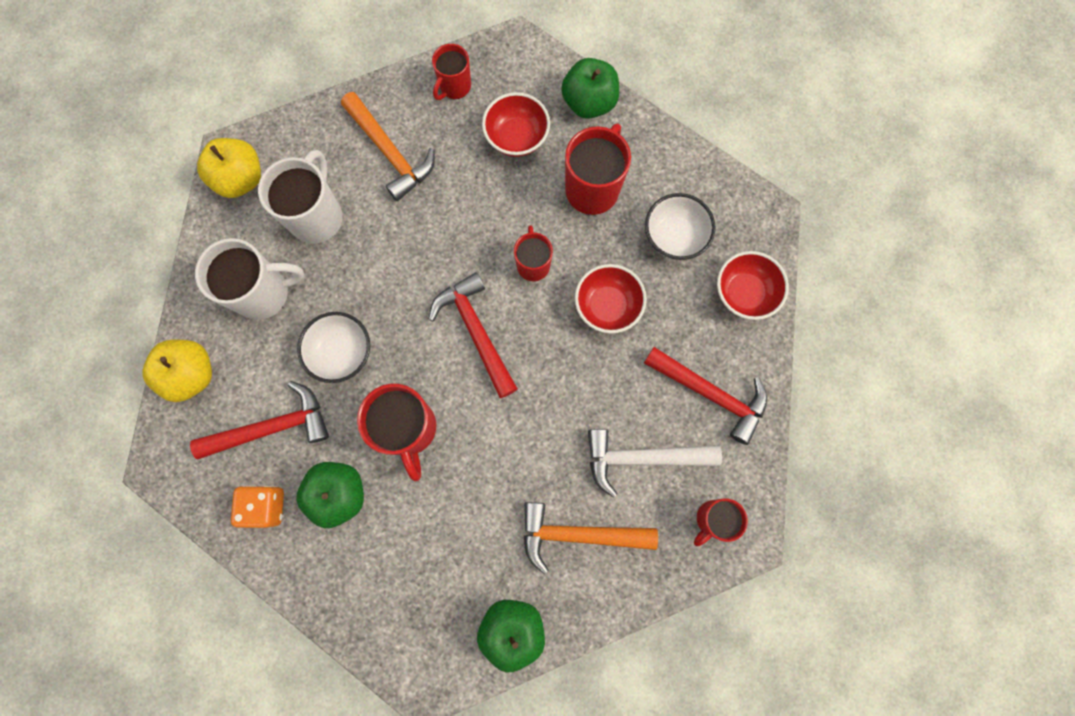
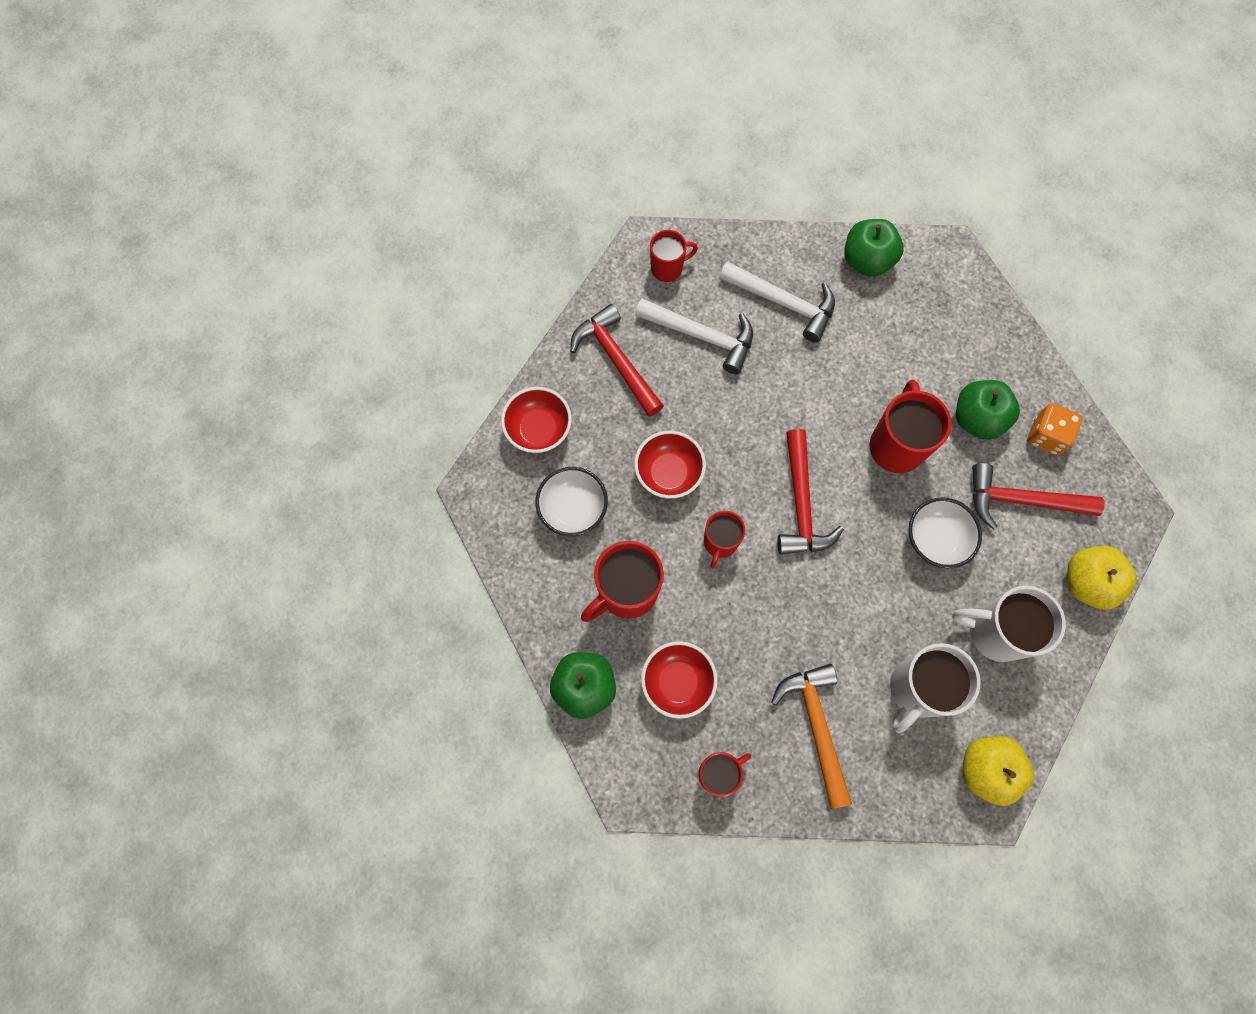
camera: 155 degrees left, 5 degrees down
orange hammer [524,502,658,574] -> white hammer [719,261,835,343]

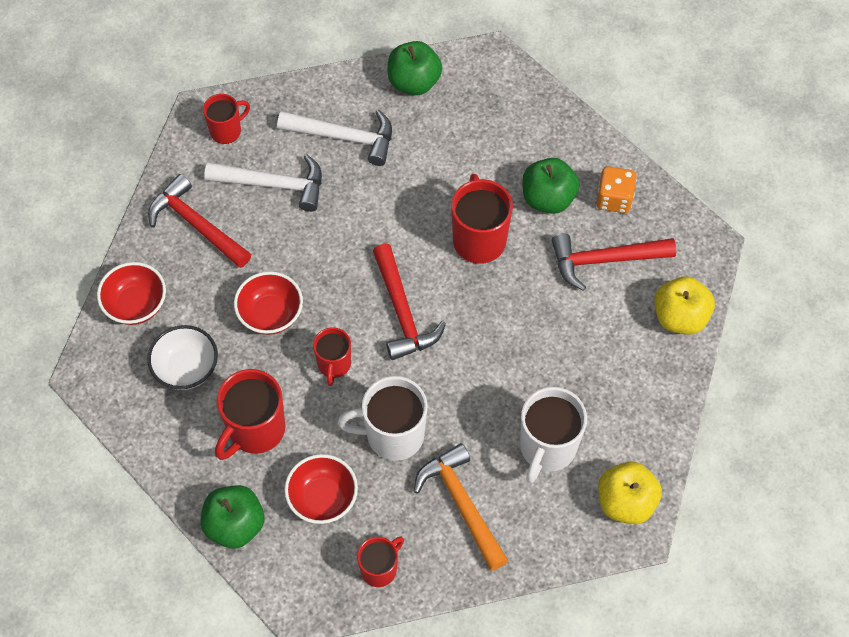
camera: 15 degrees left, 10 degrees down
white bowl [909,497,982,568] -> none
white mug [952,586,1066,662] -> white mug moved to [338,376,428,461]

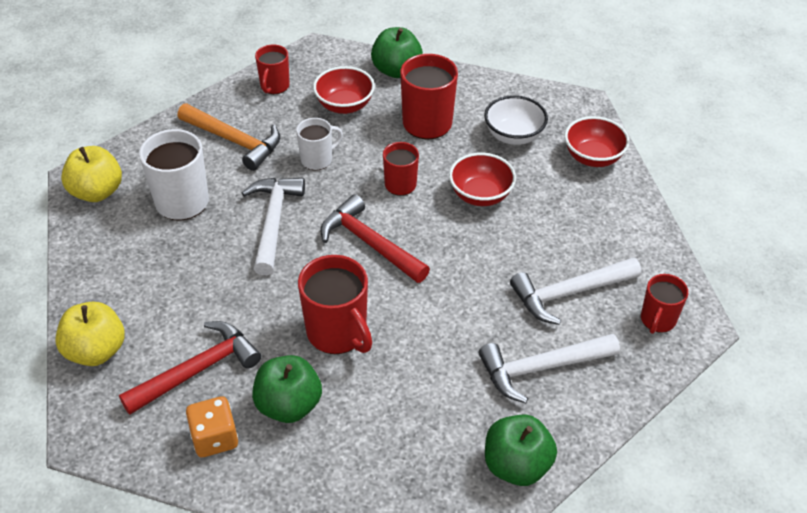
camera: 150 degrees right, 15 degrees down
red hammer [148,174,251,268] -> none
white mug [338,376,428,461] -> white mug [296,118,343,171], size x0.61
none -> white hammer [242,178,305,275]

